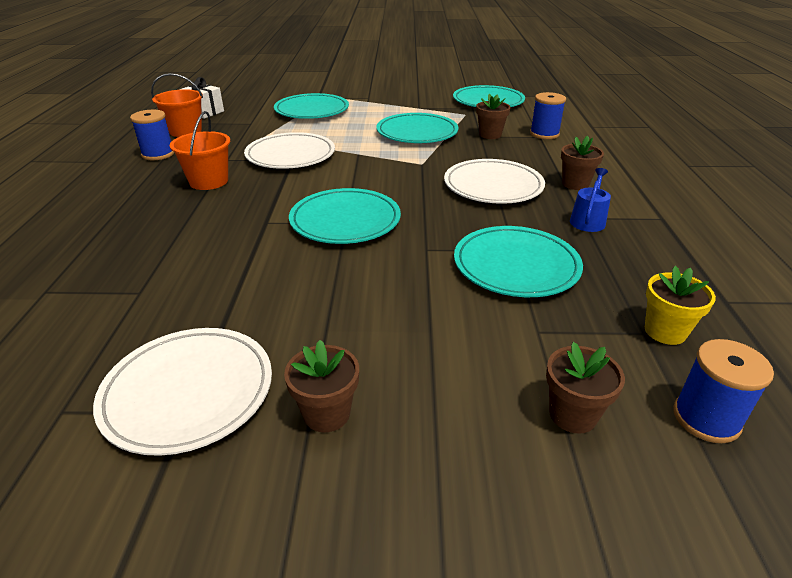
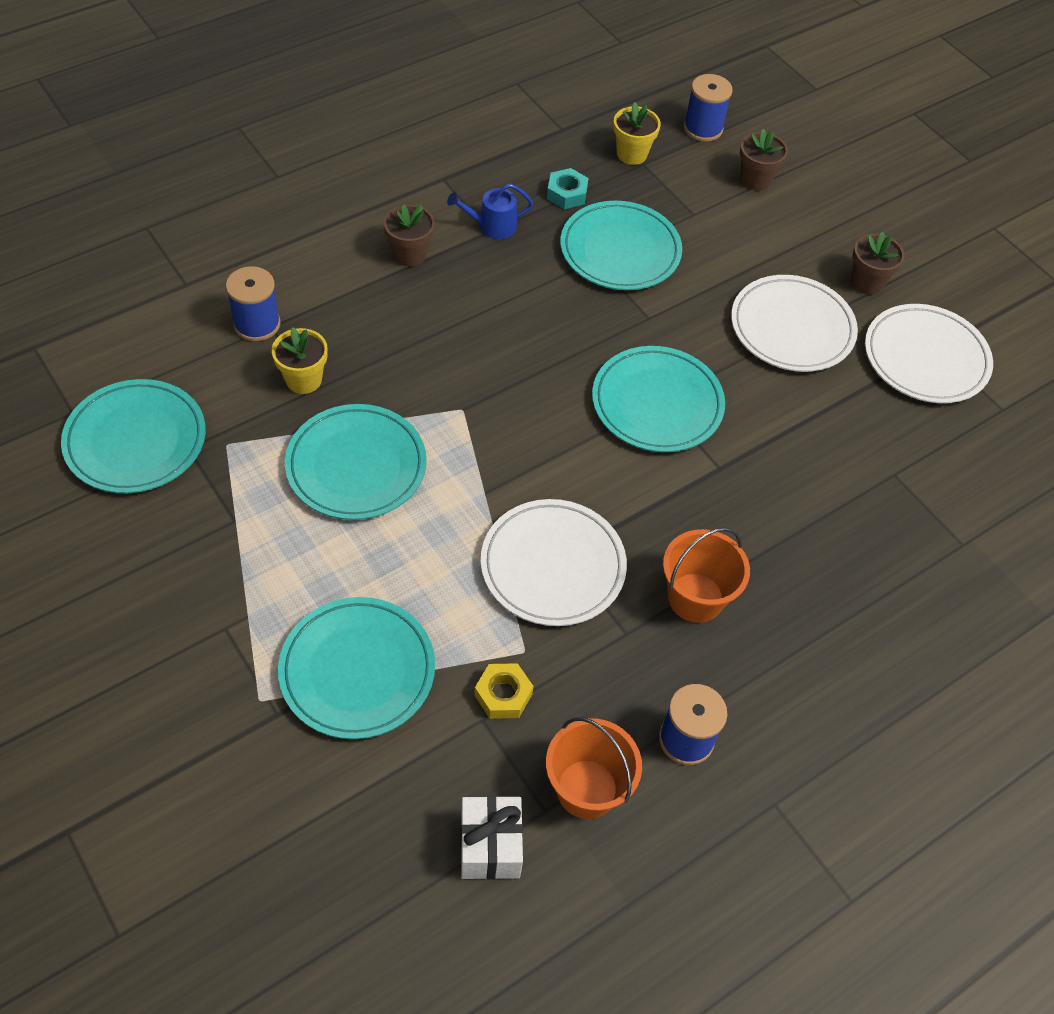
camera: 130 degrees left, 20 degrees up
white plate [444,159,545,204] -> white plate moved to [731,275,858,372]
brown flower pot [476,94,511,139] -> yellow flower pot [272,327,327,394]
none -> yellow nut [474,663,534,719]
none -> turquoise nut [547,168,589,209]

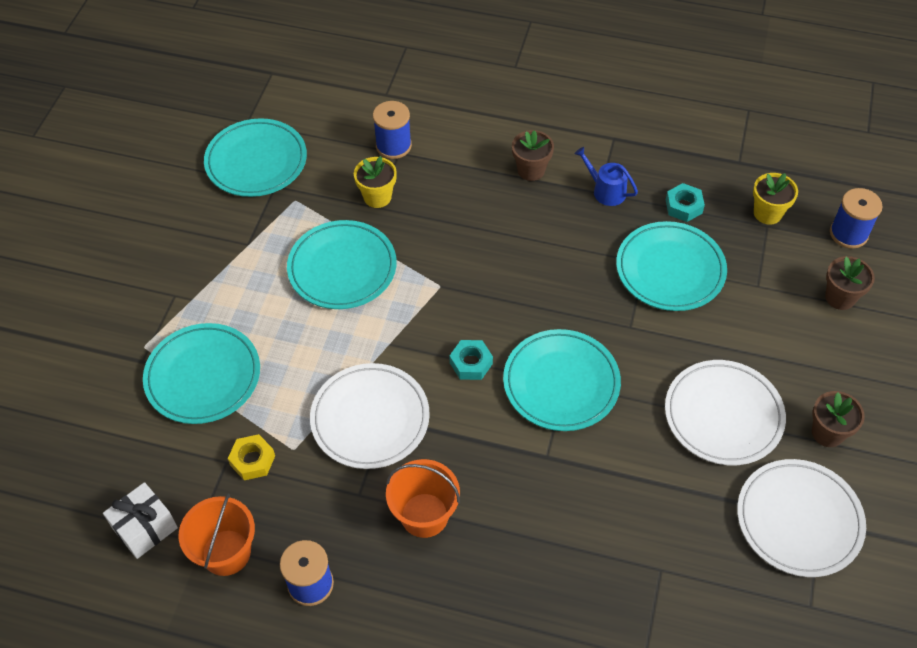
camera: 55 degrees right, 0 degrees up
none -> turquoise nut [449,340,493,380]

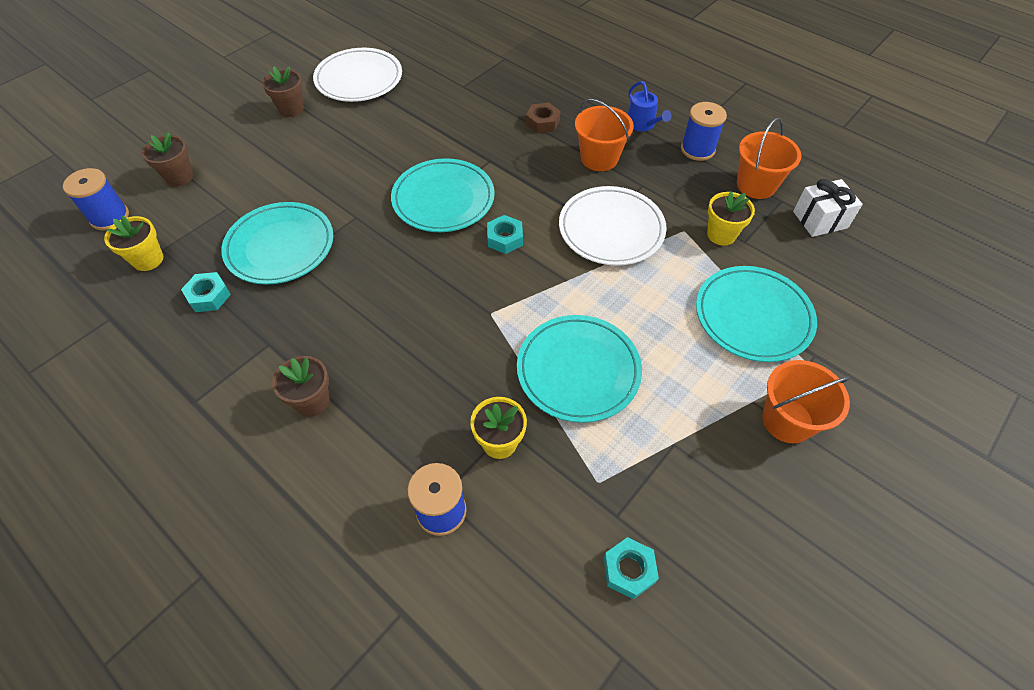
camera: 155 degrees left, 0 degrees up
turquoise plate [204,118,307,197] -> turquoise nut [604,537,659,599]
yellow nut [228,434,275,480] -> yellow flower pot [707,191,755,246]
blue watering can [574,147,638,206] -> blue watering can moved to [628,81,672,131]
white plate [665,360,786,465] -> none
none -> brown nut [526,103,560,133]
none -> orange bucket [762,360,850,443]

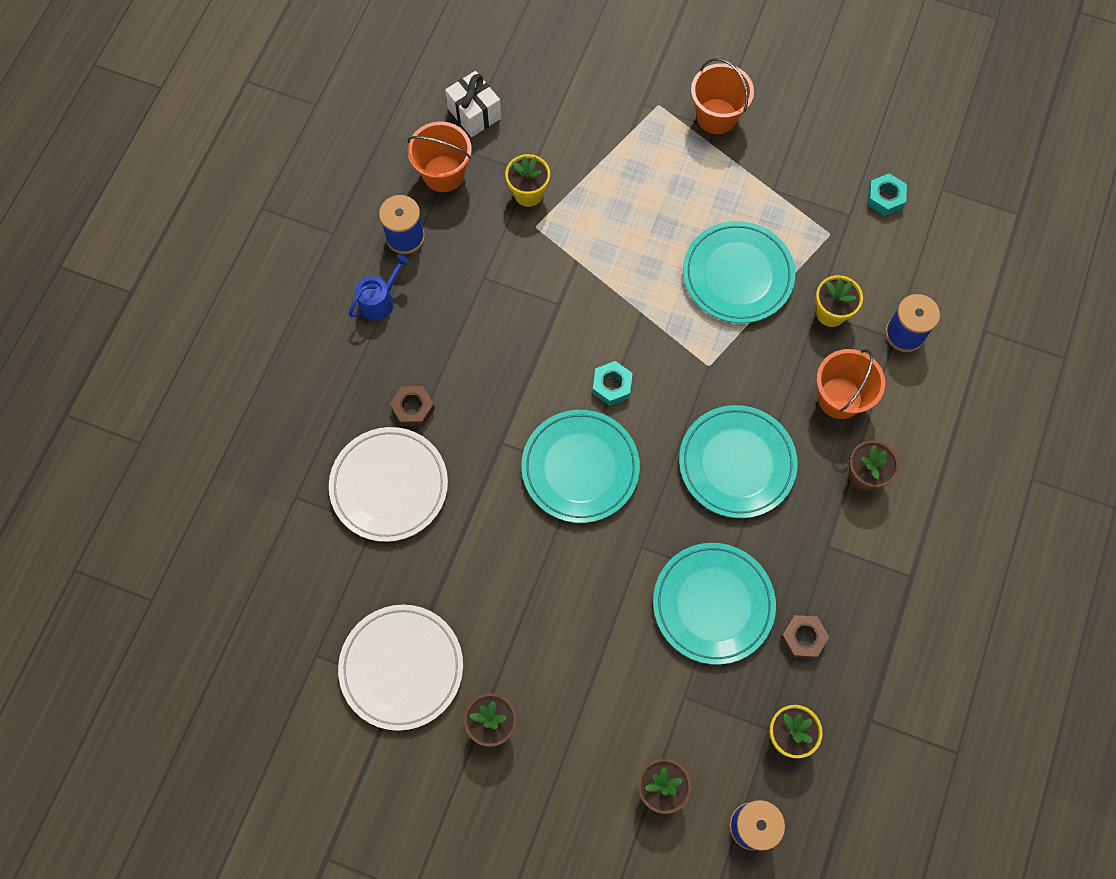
camera: 110 degrees left, 15 degrees up
turquoise nut [181,272,231,312] -> brown nut [780,615,829,659]
white plate [559,186,667,266] -> white plate moved to [329,427,448,542]
orange bucket [575,99,634,171] -> orange bucket moved to [816,349,885,419]
turquoise plate [696,266,817,362] -> turquoise plate moved to [679,405,798,518]

